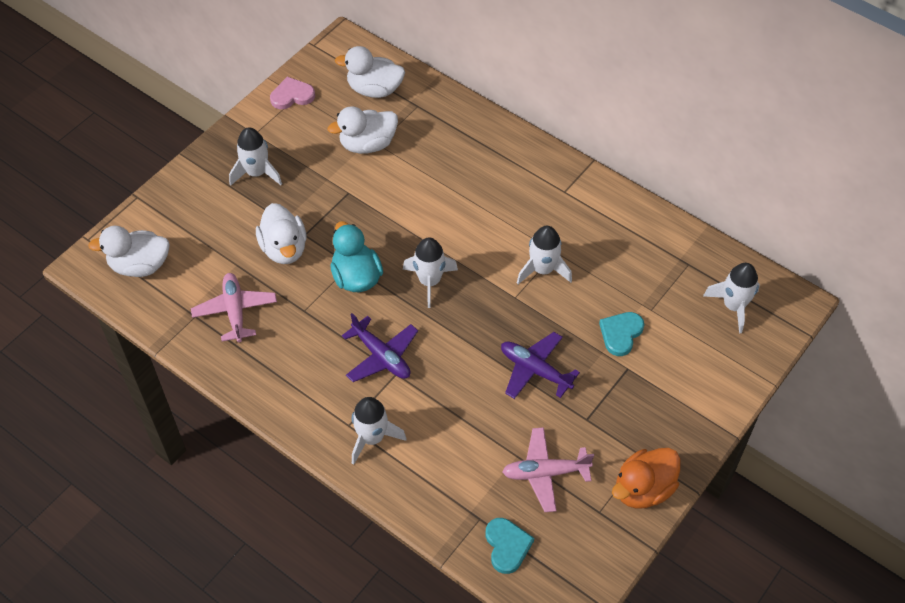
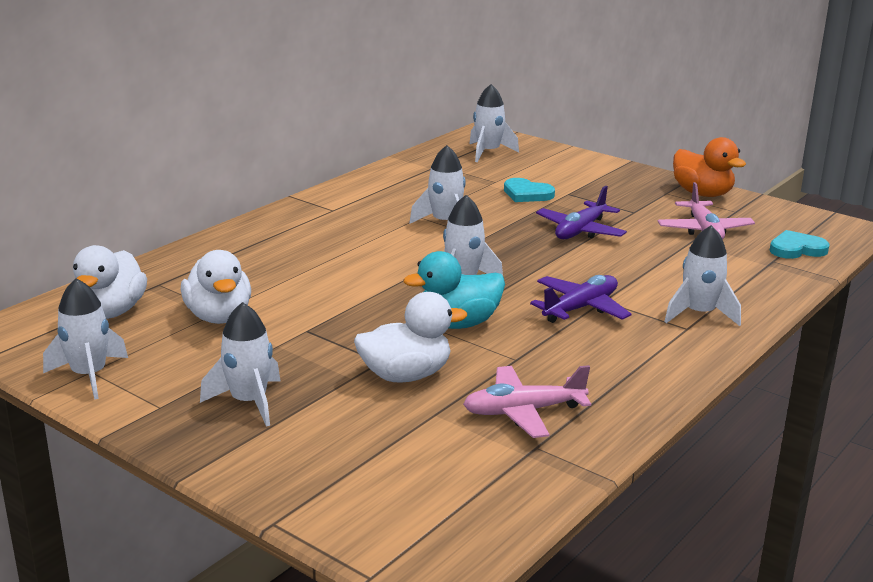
camera: 90 degrees left, 30 degrees down
white duck [88,226,170,277] -> none
pink heart [270,77,315,109] -> white rocket [43,278,128,400]

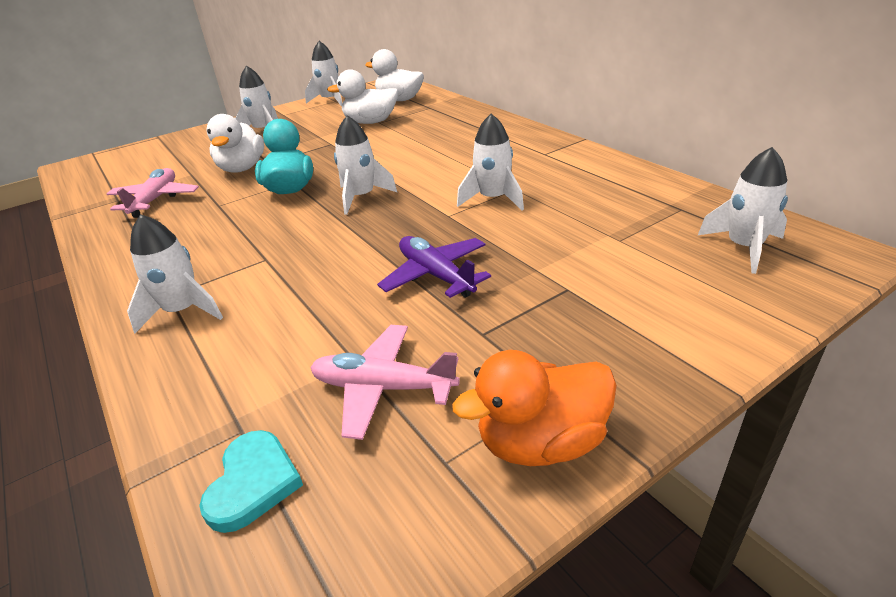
camera: 110 degrees right, 10 degrees up
turquoise heart [504,178,555,202] -> none
purple plane [530,275,632,323] -> none

